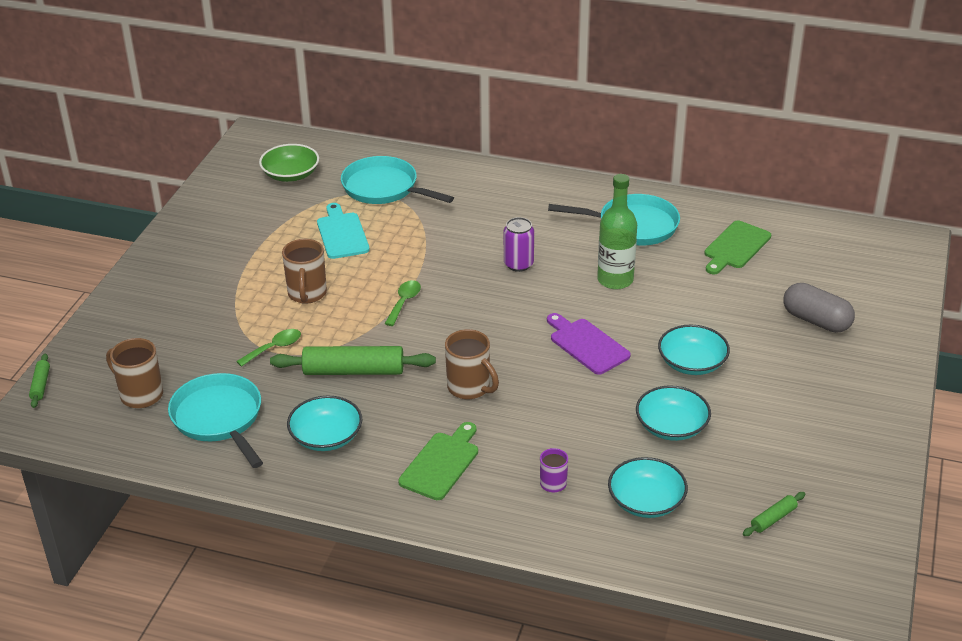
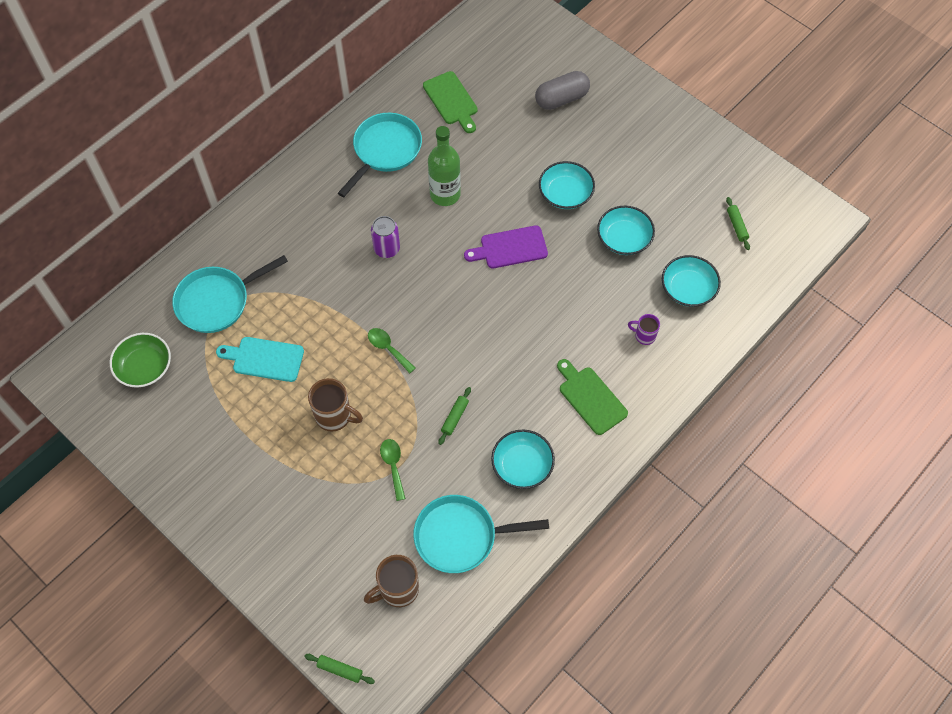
camera: 65 degrees left, 25 degrees up
green rolling pin [270,346,436,375] -> green rolling pin [438,387,471,445], size x0.48
brown mug [445,329,499,399] -> none

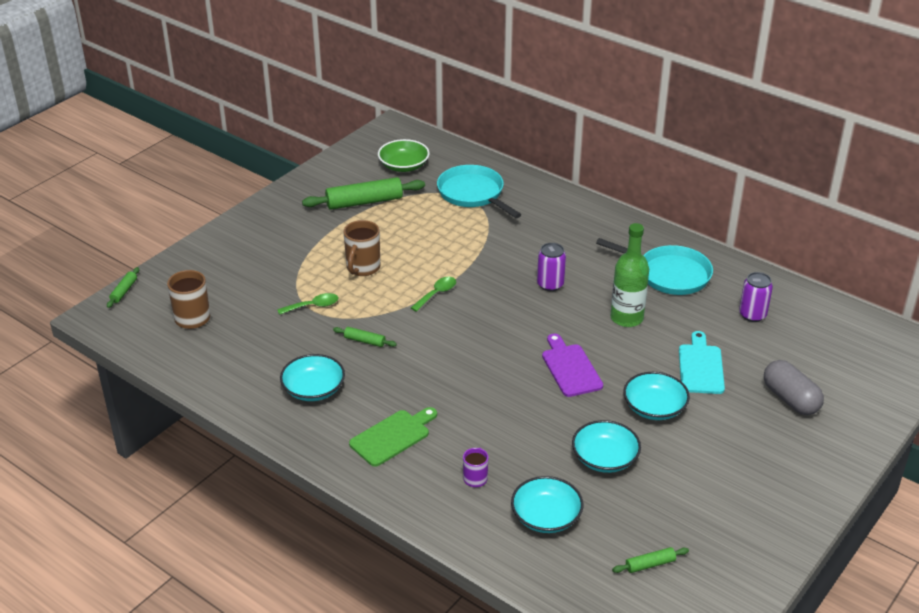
camera: 85 degrees right, 25 degrees down
turquoise cutting board [216,337,304,382] -> turquoise cutting board moved to [679,331,725,394]
turquoise pan [413,495,549,573] -> none
green cutting board [423,71,478,133] -> purple can [739,272,773,322]
none -> green rolling pin [302,177,425,210]

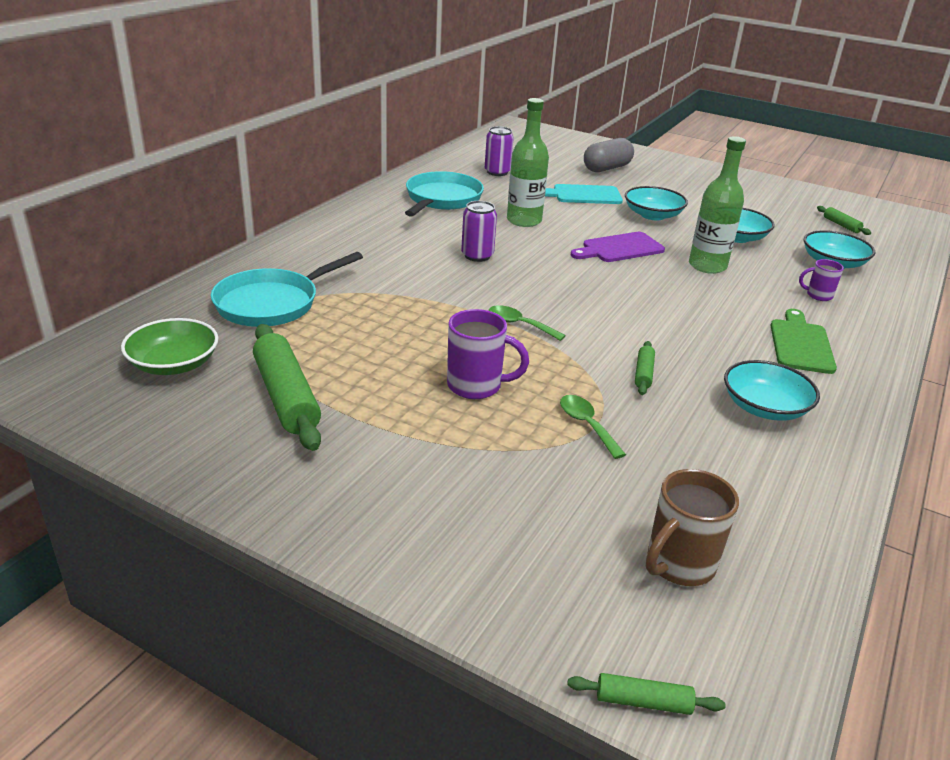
camera: 100 degrees left, 5 degrees down
brown mug [343,220,380,276] -> purple mug [447,309,529,399]
green cutting board [349,407,437,467] -> green cutting board turned 60 degrees clockwise [770,309,837,374]
none -> green bottle [689,136,746,274]

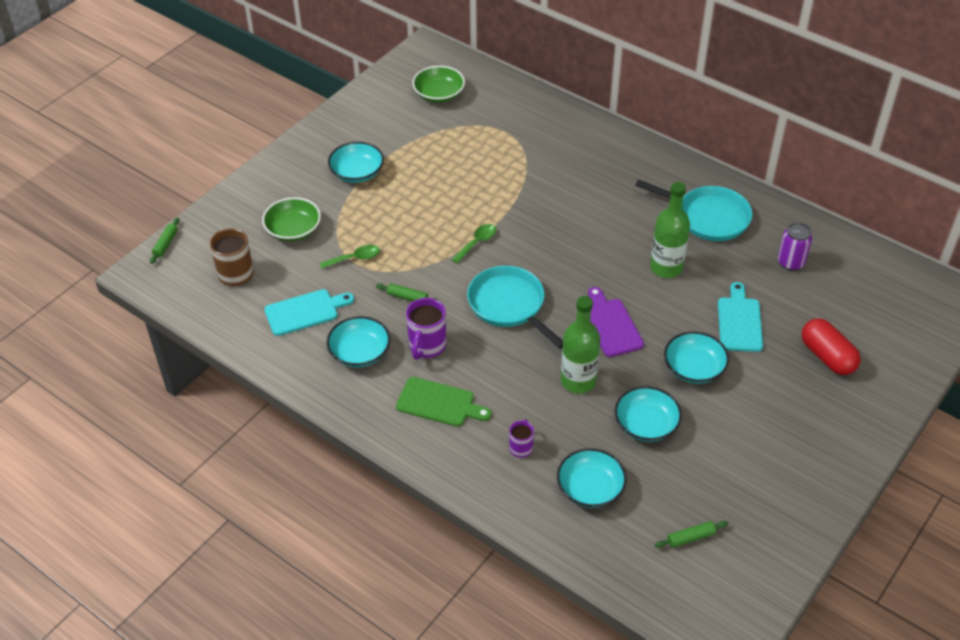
camera: 100 degrees right, 15 degrees up
turquoise pan [211,252,363,327] -> turquoise pan moved to [467,266,563,349]
green rolling pin [253,324,321,451] -> none
purple mug [447,309,529,399] -> purple mug moved to [406,298,446,360]
purple can [461,201,497,262] -> none
grey capsule [584,138,634,172] -> red capsule [802,318,861,375]
none -> green bowl [262,197,321,241]
none -> turquoise cutting board [265,289,354,336]
none -> turquoise bowl [328,142,384,183]

